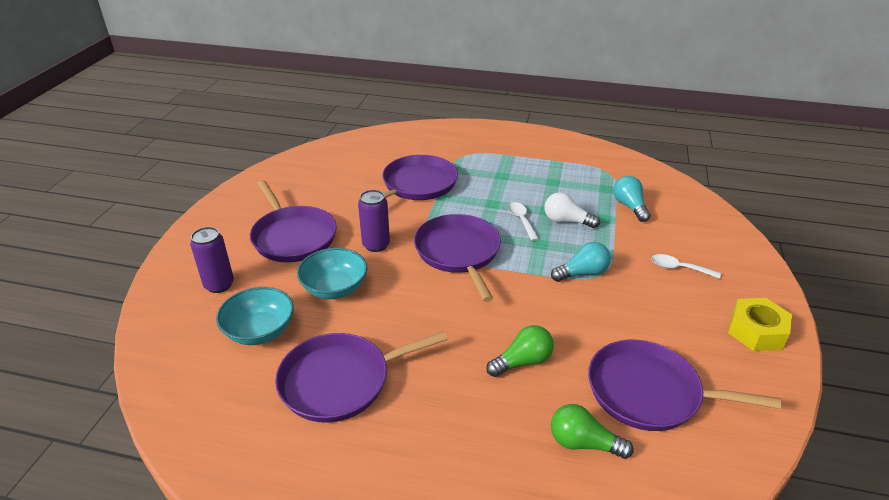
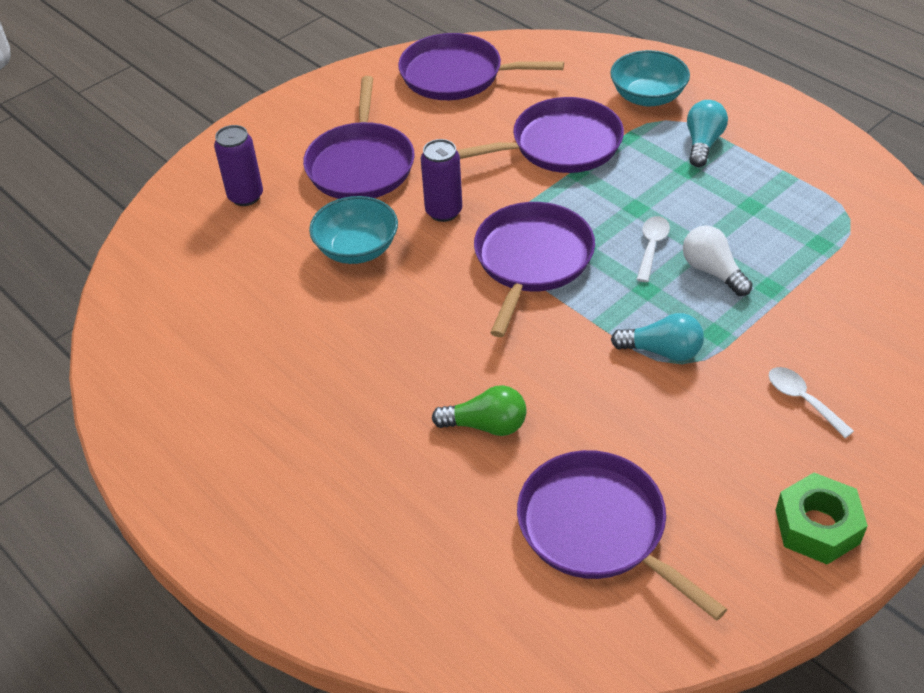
camera: 35 degrees right, 10 degrees up
turquoise bowl [216,287,294,345] -> turquoise bowl moved to [610,50,690,106]
purple pan [275,331,448,423] -> purple pan moved to [398,33,564,100]
green light bulb [551,404,634,459] -> none
turquoise light bulb [613,176,651,222] -> turquoise light bulb moved to [687,100,728,167]
yellow nut [728,298,792,351] -> green nut [776,473,868,565]

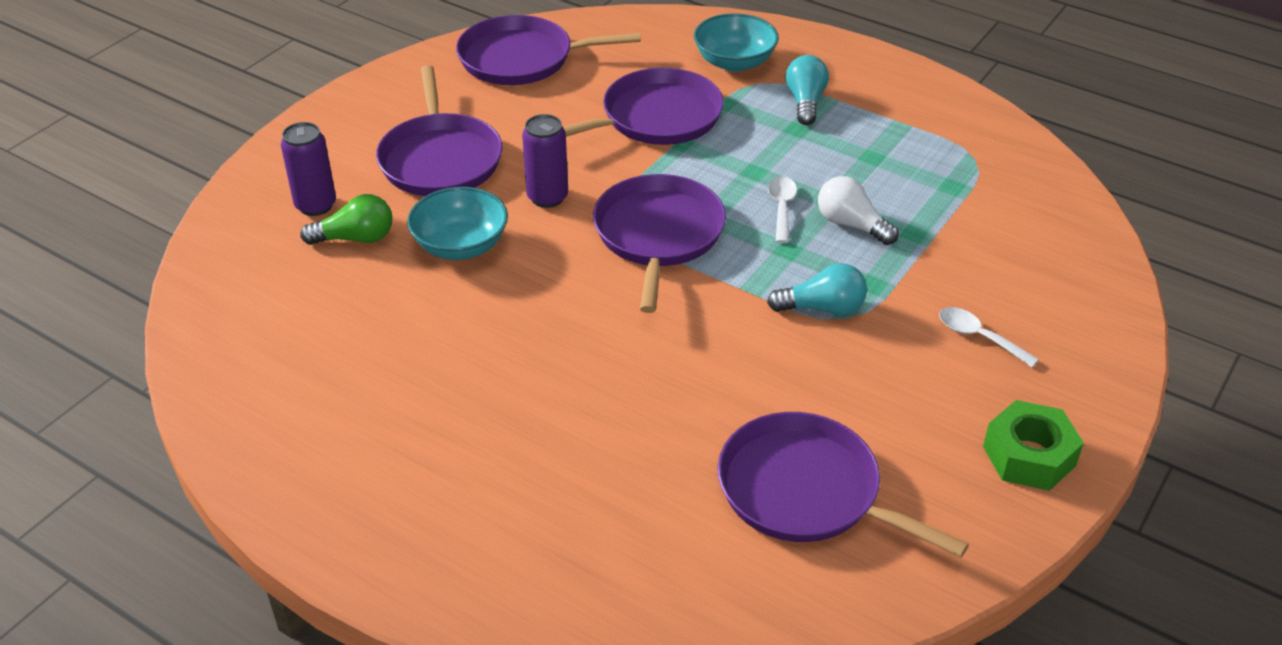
camera: 15 degrees left, 5 degrees down
green light bulb [432,385,526,436] -> green light bulb moved to [300,194,392,245]

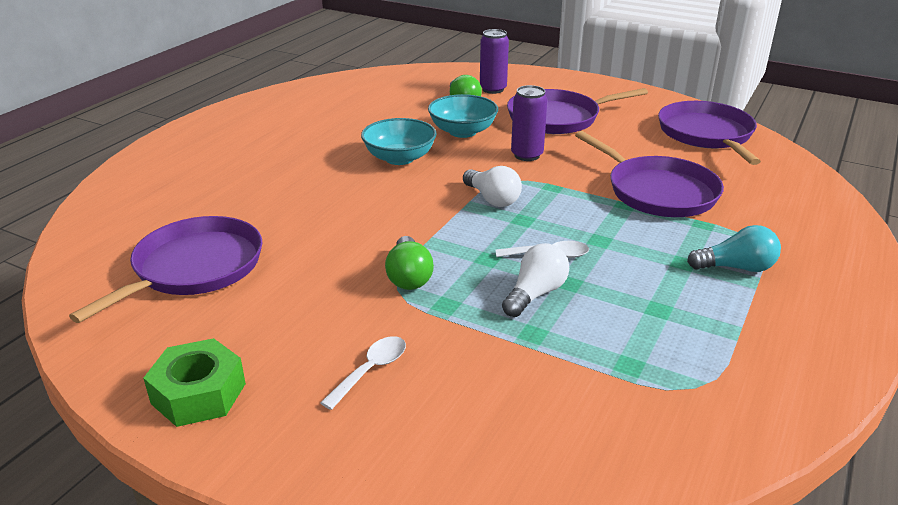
camera: 85 degrees right, 10 degrees down
purple pan [593,174,726,313] -> white light bulb [463,166,522,207]
turquoise bowl [694,13,779,72] -> turquoise bowl moved to [361,118,437,165]
turquoise light bulb [767,263,867,315] -> green light bulb [385,236,434,290]

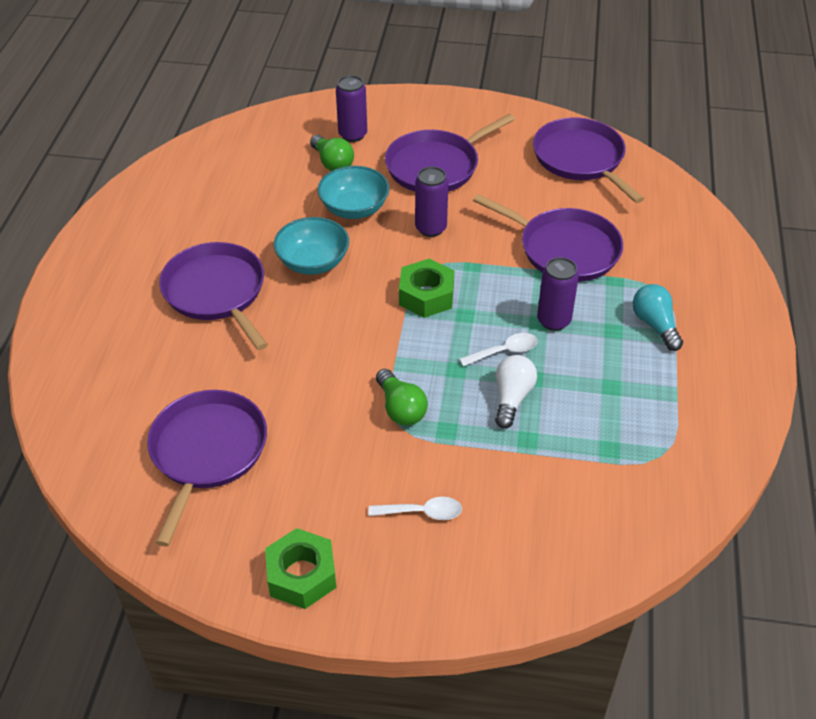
camera: 20 degrees left, 15 degrees up
white spoon [320,336,406,410] -> white spoon turned 75 degrees clockwise [369,497,462,520]
white light bulb [463,166,522,207] -> green nut [399,259,454,318]
turquoise light bulb [687,225,781,272] -> turquoise light bulb turned 90 degrees counterclockwise [633,284,683,351]
none -> purple pan [159,242,268,350]
none -> purple can [537,257,579,331]

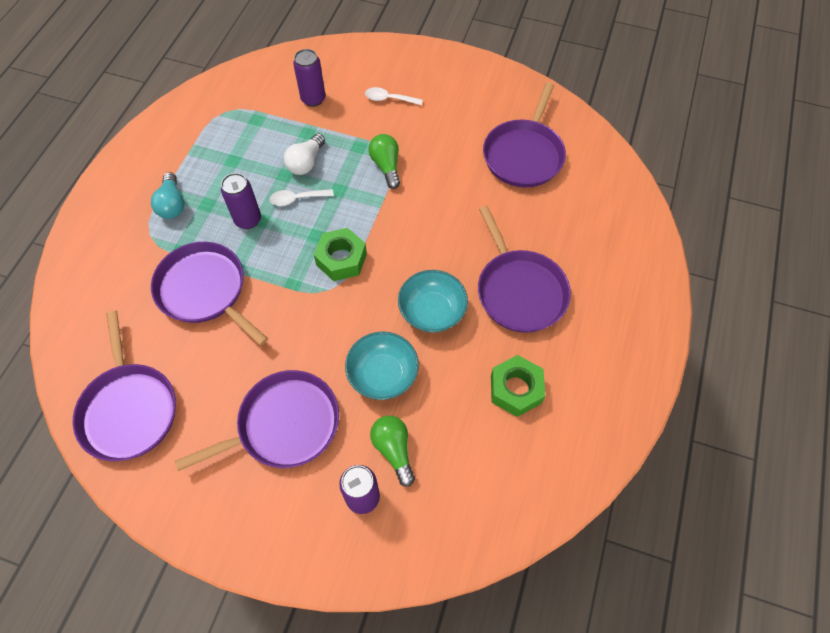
camera: 170 degrees left, 15 degrees up
green nut [265,528,336,609] -> green nut moved to [491,355,545,417]
purple can [415,166,448,237] -> purple can moved to [293,49,326,107]

